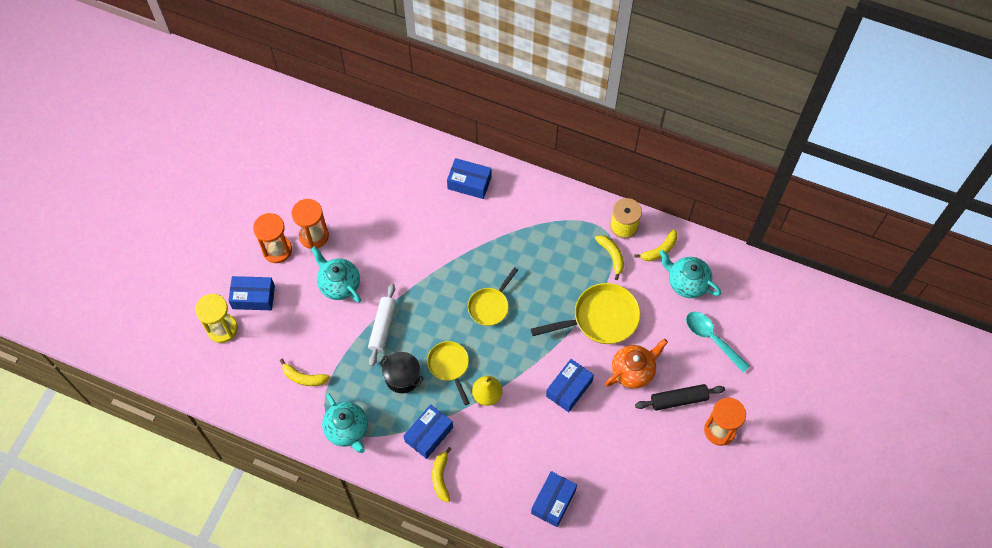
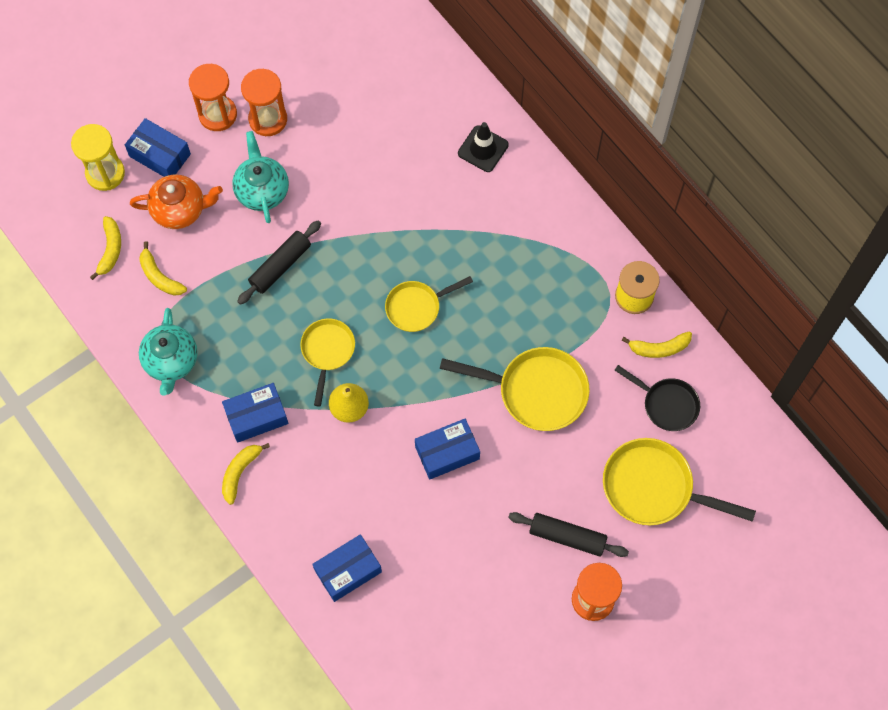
camera: 30 degrees right, 5 degrees up
white rolling pin [368,284,396,366] -> black rolling pin [237,220,321,305]
black pot [379,352,424,393] -> none
blue box [447,158,492,199] -> black traffic cone [458,122,509,172]
yellow banana [595,235,624,280] -> yellow banana moved to [90,216,121,280]
orange teapot [605,339,668,389] -> orange teapot moved to [130,175,223,229]
turquoise teapot [659,250,721,298] -> black pan [615,365,700,431]
turquoise spoon [686,312,750,373] -> yellow pan [603,438,756,525]

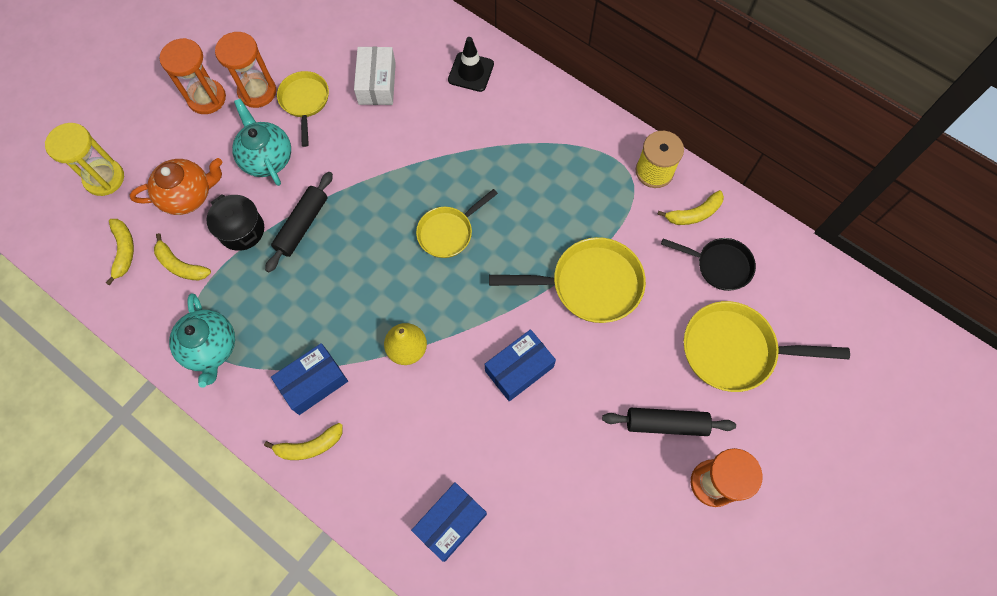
camera: 15 degrees left, 0 degrees up
blue box [125,118,191,177] -> none
yellow banana [222,443,270,505] -> yellow banana turned 120 degrees counterclockwise [264,423,343,460]
yellow pan [300,318,355,406] -> yellow pan moved to [277,71,329,147]
none -> black pot [206,194,264,251]
none -> white box [354,47,396,105]

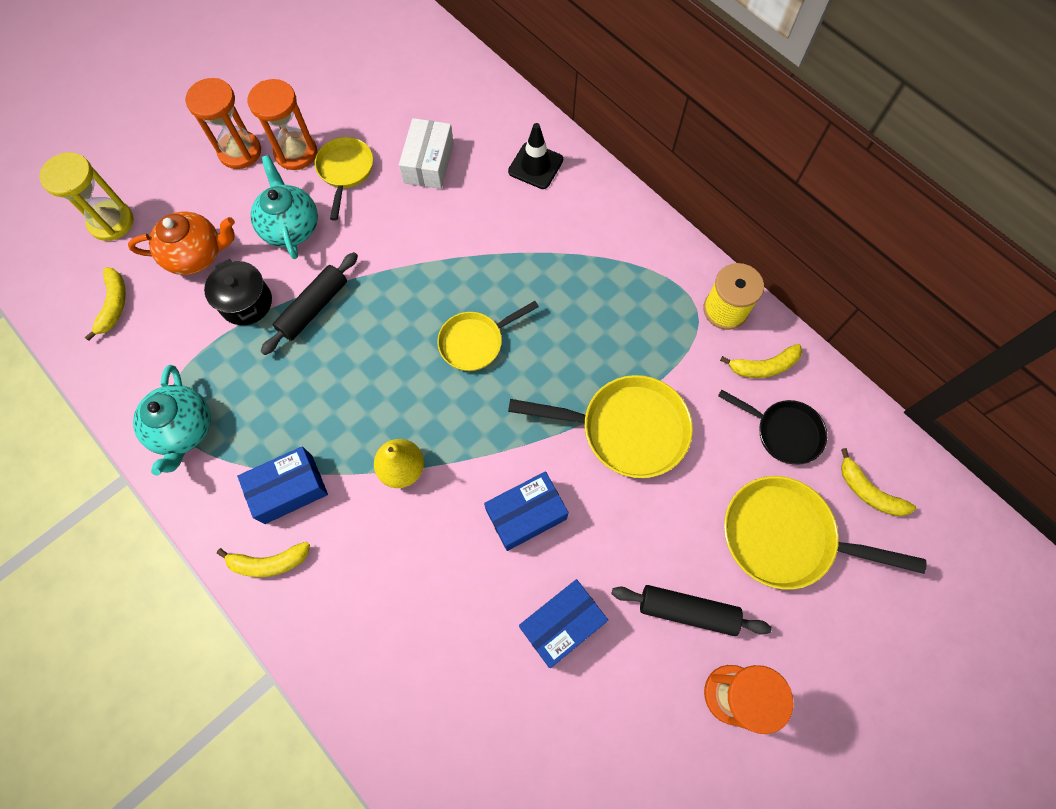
camera: 10 degrees right, 0 degrees up
yellow banana [154,233,211,280] -> yellow banana moved to [841,448,916,517]
blue box [411,482,487,562] -> blue box moved to [519,579,608,668]

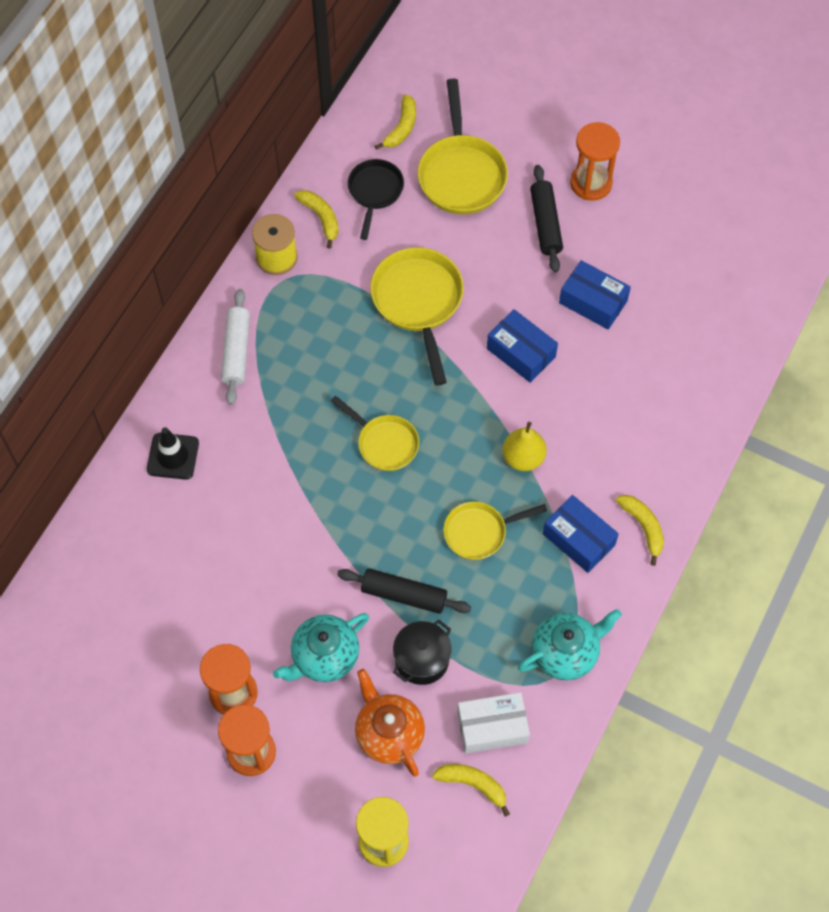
camera: 110 degrees left, 5 degrees down
yellow banana [85,267,126,341] -> yellow banana turned 45 degrees clockwise [432,764,510,816]
yellow pan [315,137,373,221] -> yellow pan moved to [443,501,547,560]
white box [399,118,454,189] -> white box moved to [457,692,530,754]
none -> white rolling pin [221,289,250,405]

